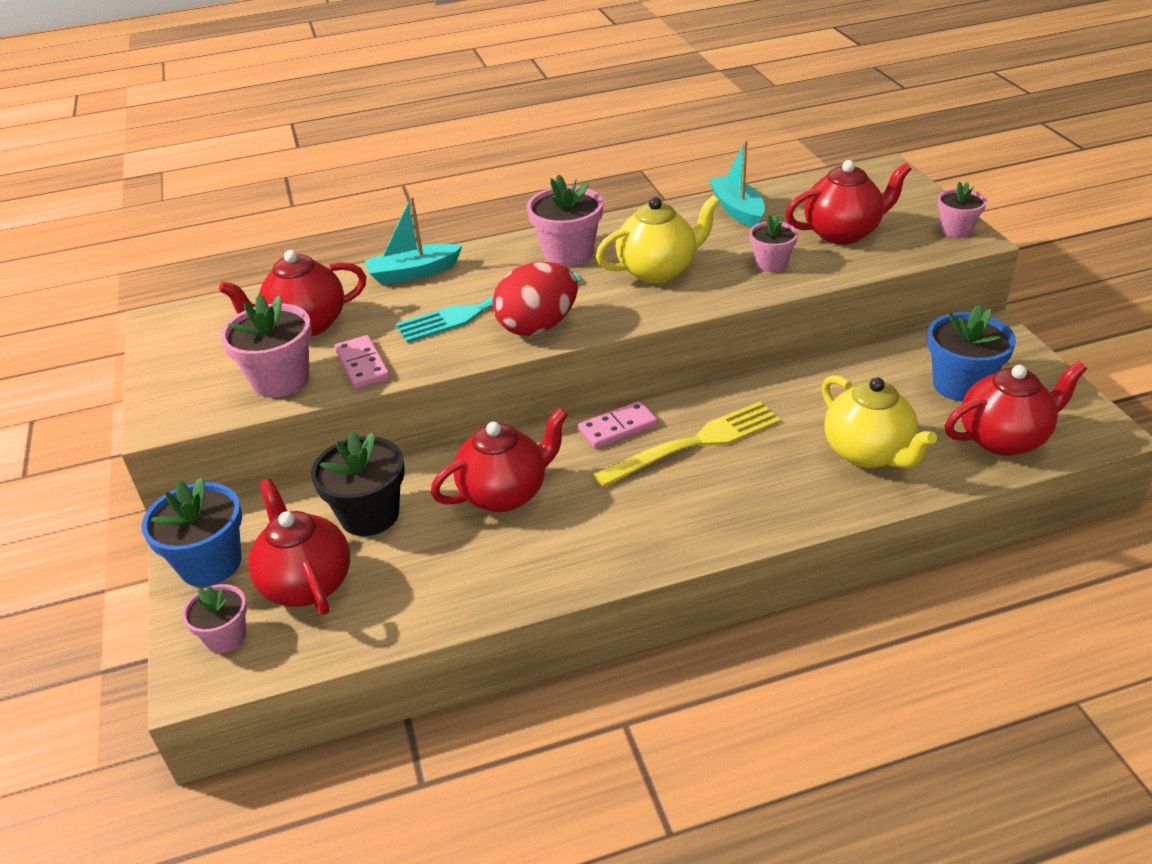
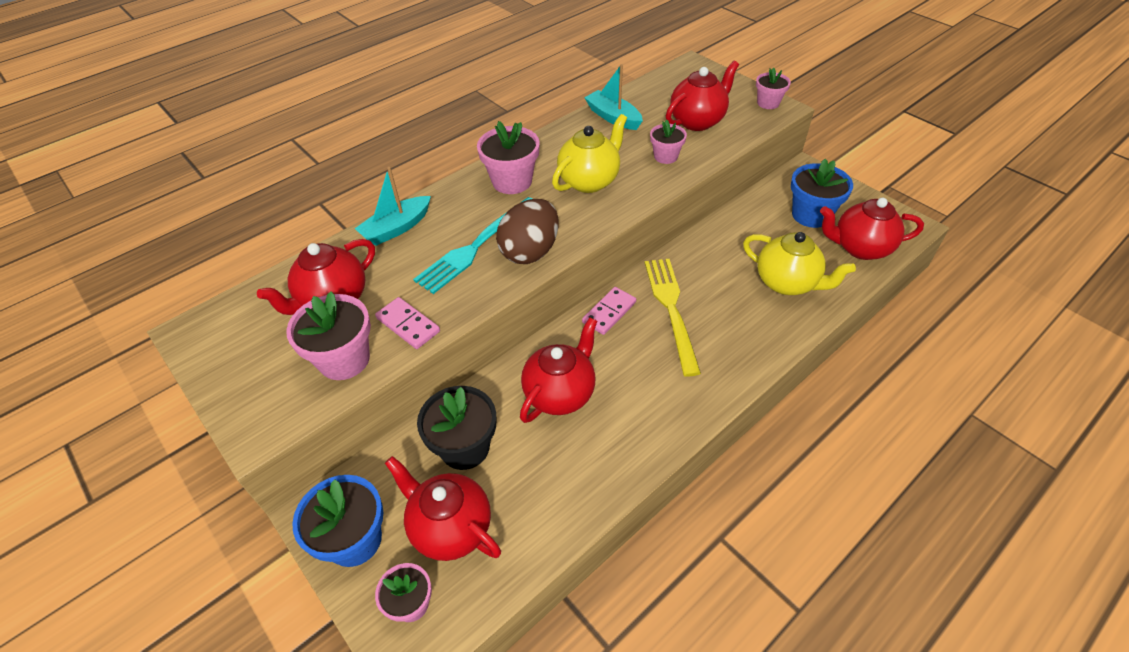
camera: 25 degrees left, 10 degrees up
red egg [492,262,578,336] -> brown egg [496,199,558,264]
yellow fork [593,402,781,487] -> yellow fork turned 45 degrees counterclockwise [645,259,701,377]
red teapot [945,361,1087,456] -> red teapot turned 135 degrees counterclockwise [820,198,924,260]

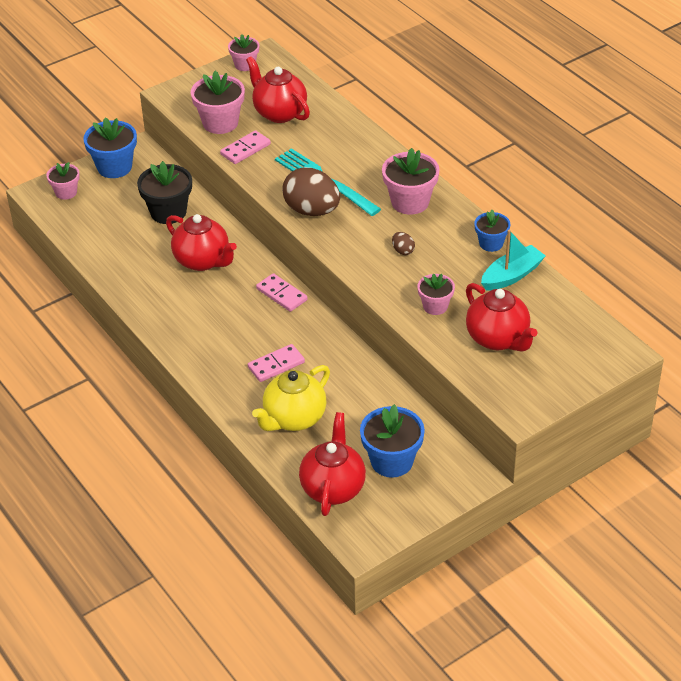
camera: 95 degrees right, 5 degrees down
turquoise boat [354,167,431,246] -> none
red teapot [385,456,501,561] -> none
yellow teapot [552,114,627,193] -> brown egg [392,232,415,255]
yellow fork [645,259,701,377] -> none
pink flower pot [756,68,791,109] -> pink flower pot moved to [228,34,259,71]
none -> pink domino [248,344,305,382]
none -> blue flower pot [474,210,511,252]

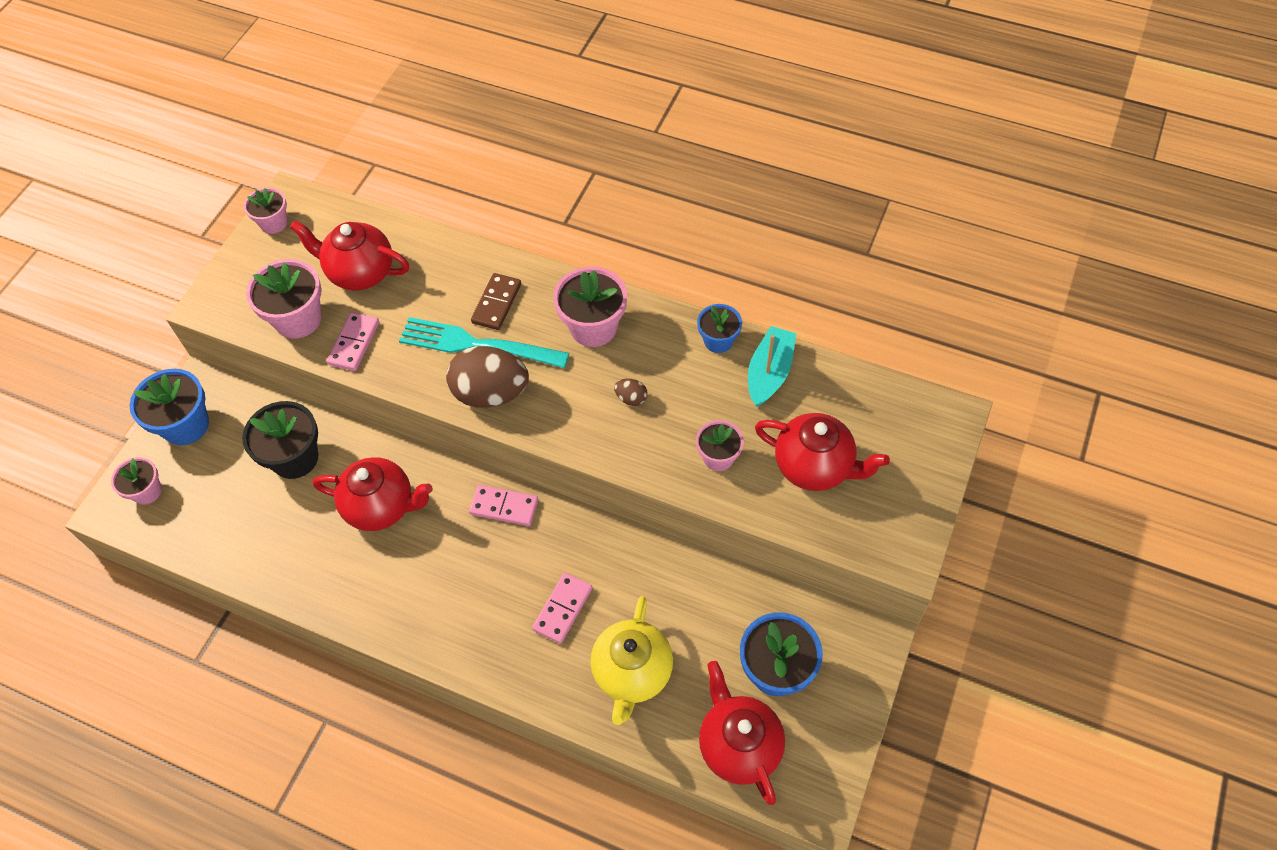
camera: 30 degrees left, 15 degrees up
none -> brown domino [471,273,521,330]

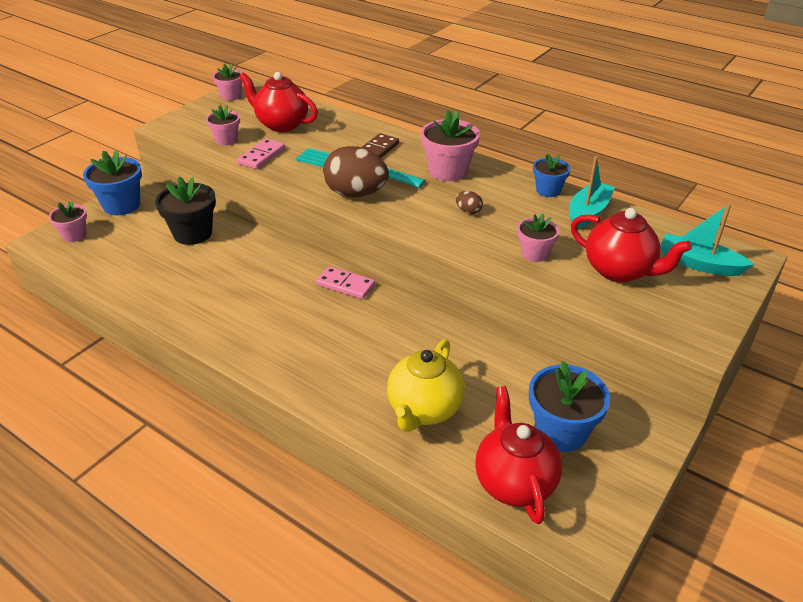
camera: 10 degrees right, 20 degrees down
pink flower pot [246,259,322,339] -> pink flower pot [206,105,240,146], size x0.61
red teapot [313,457,433,531] -> none
pink domino [532,572,592,644] -> none
none -> turquoise boat [660,203,754,276]

